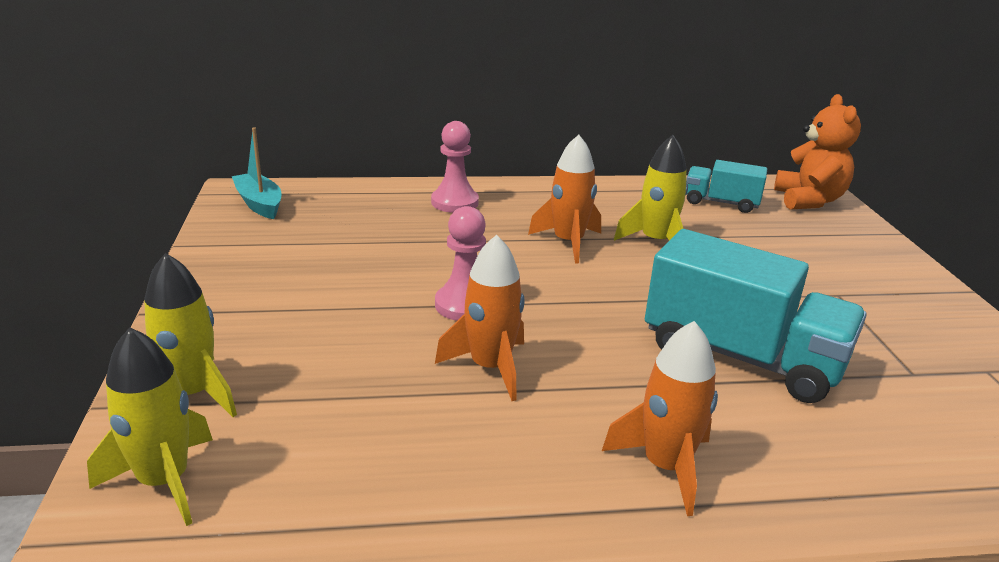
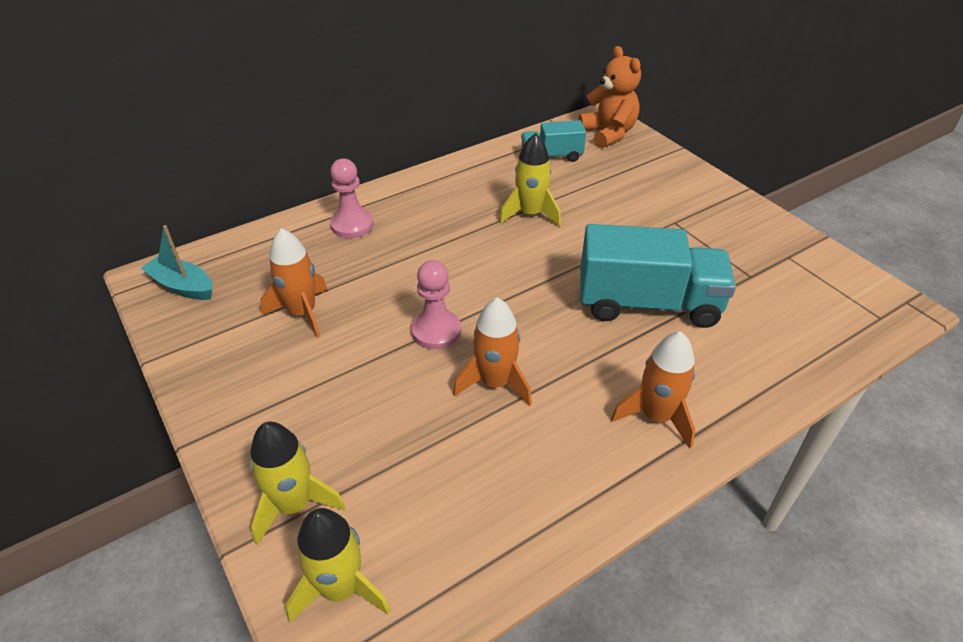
camera: 25 degrees left, 15 degrees up
orange rocket [528,135,601,264] -> orange rocket moved to [260,228,328,338]

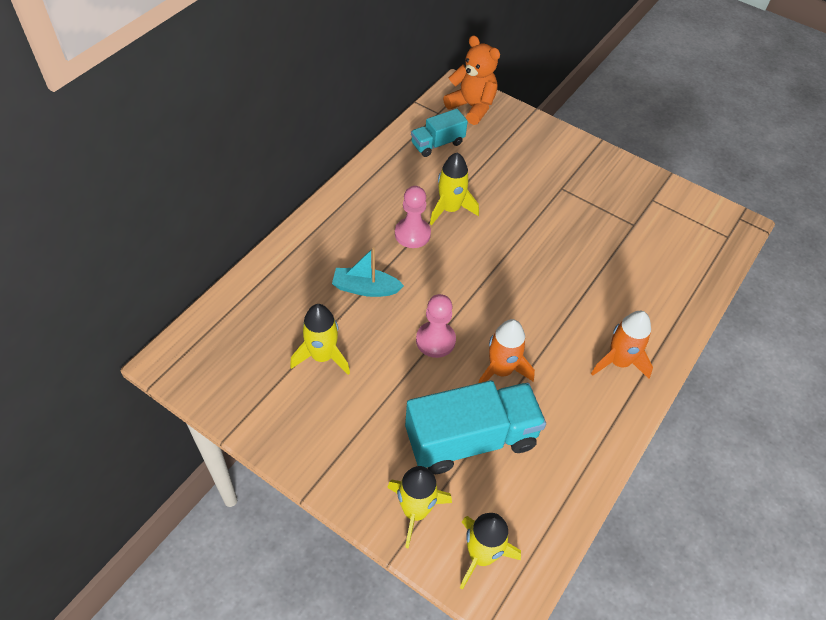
camera: 25 degrees left, 10 degrees up
turquoise boat [141,225,212,300] -> turquoise boat moved to [332,247,404,297]
orange rocket [260,228,328,338] -> yellow rocket [290,304,350,375]
pink pawn [330,159,374,238] -> pink pawn moved to [395,186,431,248]
turquoise truck [580,224,736,328] -> turquoise truck moved to [405,381,546,474]

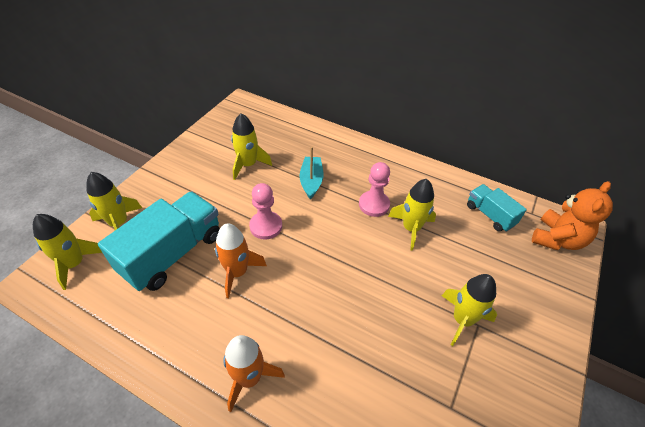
camera: 85 degrees right, 5 degrees down
turquoise truck [405,381,546,474] -> turquoise truck turned 120 degrees counterclockwise [98,191,220,291]
none -> yellow rocket [442,274,497,346]

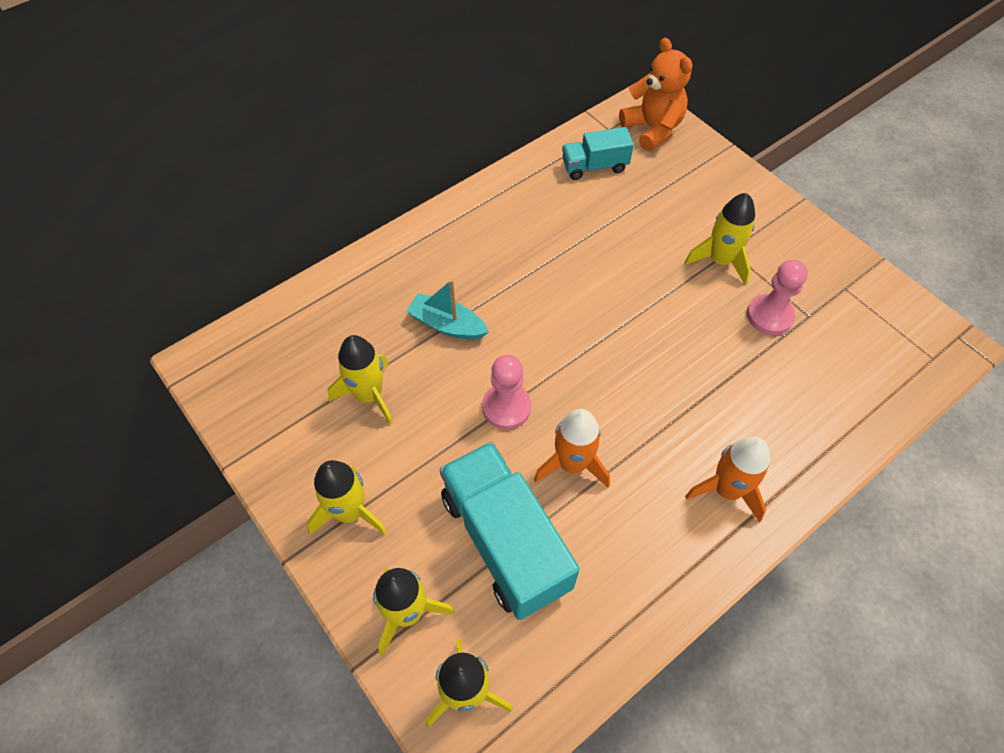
camera: 65 degrees left, 10 degrees up
pink pawn [359,162,390,217] -> pink pawn moved to [747,260,808,335]
yellow rocket [388,179,436,251] -> yellow rocket moved to [306,460,387,535]

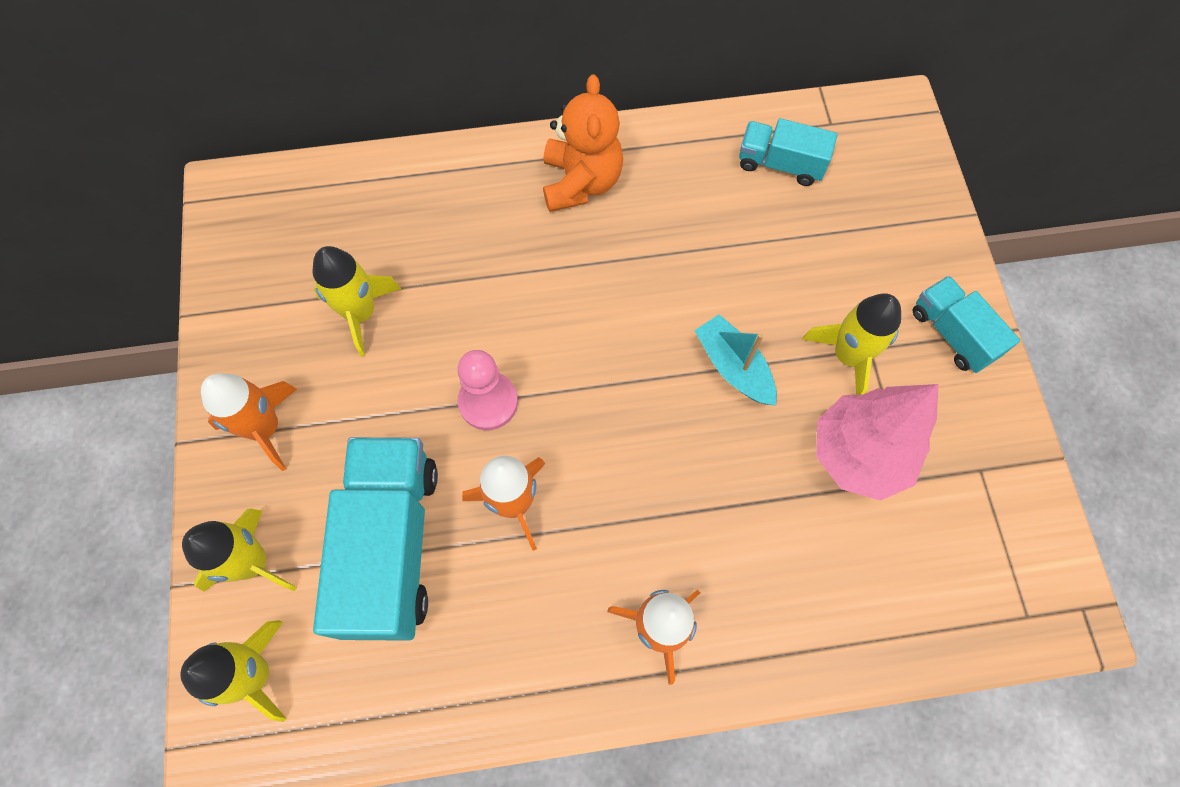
camera: 30 degrees right, 10 degrees up
yellow rocket [306,460,387,535] -> orange rocket [201,373,297,471]
turquoise boat [406,279,489,340] -> turquoise boat moved to [694,314,777,406]
orange teddy bear [619,38,692,151] -> orange teddy bear moved to [543,74,623,212]
pink pawn [747,260,808,335] -> pink tree [816,384,939,501]
none -> turquoise truck [913,276,1020,373]

